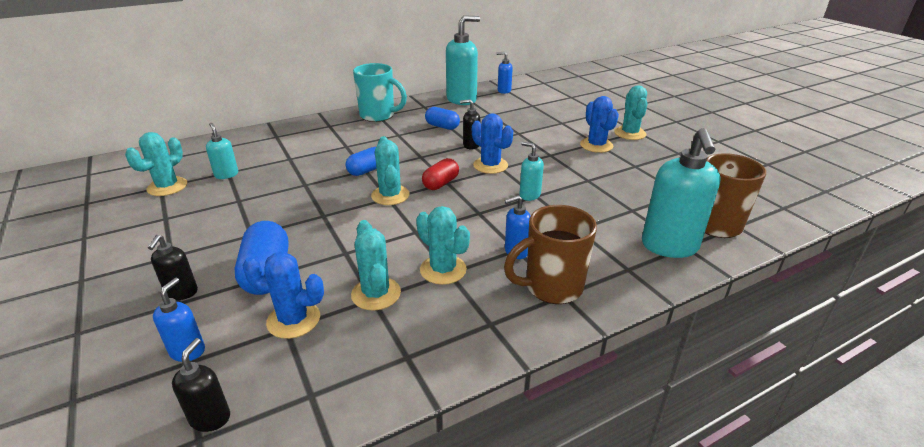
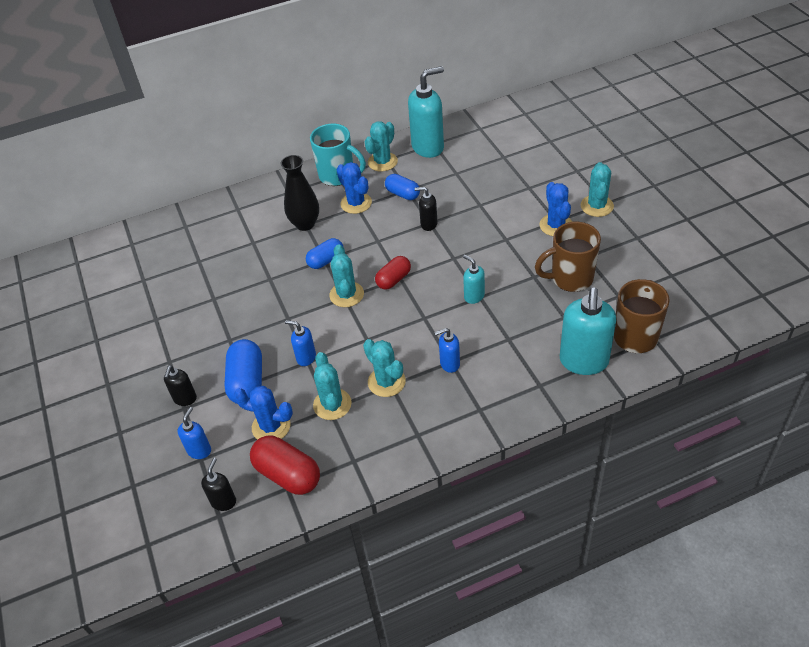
camera: 10 degrees right, 15 degrees up
turquoise cactus [125,132,187,196] -> turquoise cactus moved to [365,121,398,171]
turquoise soap dispenser [206,123,238,179] -> none
blue cactus [472,113,513,174] -> blue cactus moved to [336,162,372,214]
blue soap dispenser [496,52,513,94] -> blue soap dispenser moved to [285,320,316,366]
brown mug [504,205,597,304] -> brown mug moved to [535,222,601,292]
none -> red capsule [250,436,320,495]
none -> black vase [281,155,319,231]

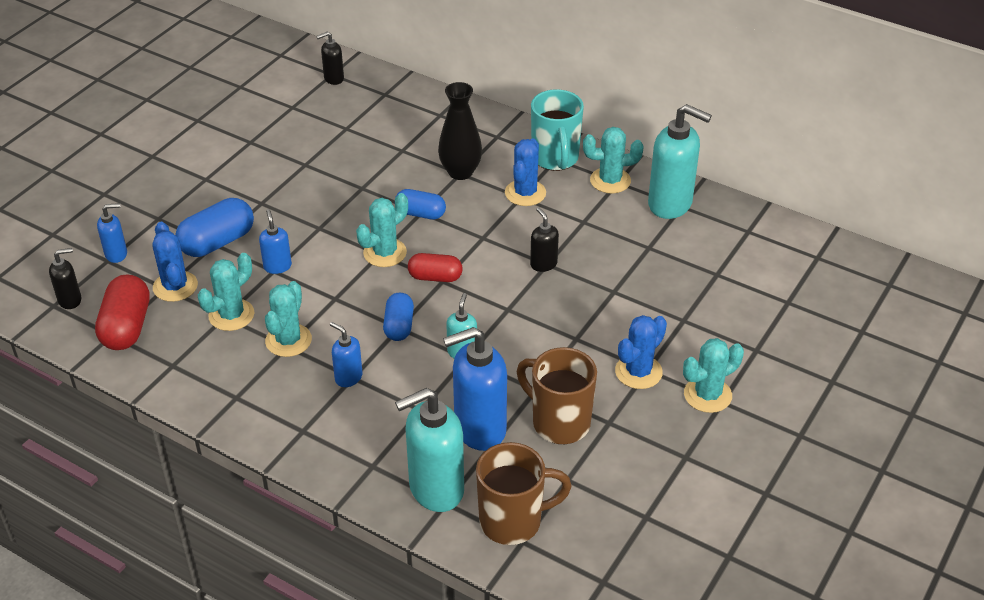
camera: 50 degrees right, 5 degrees down
black soap dispenser [164,365,197,406] -> black soap dispenser moved to [316,32,344,85]
blue capsule [385,174,420,200] -> blue capsule moved to [383,293,414,341]
none -> blue soap dispenser [443,327,507,451]

